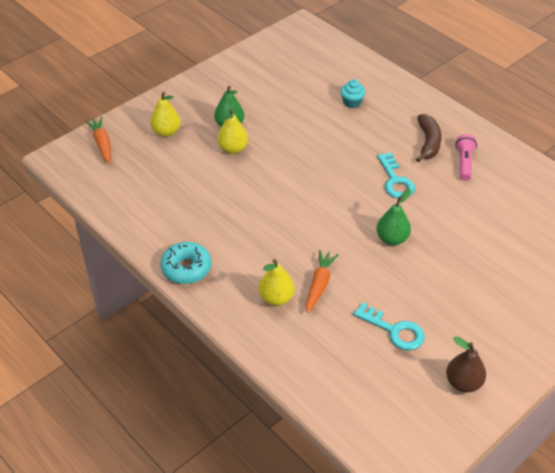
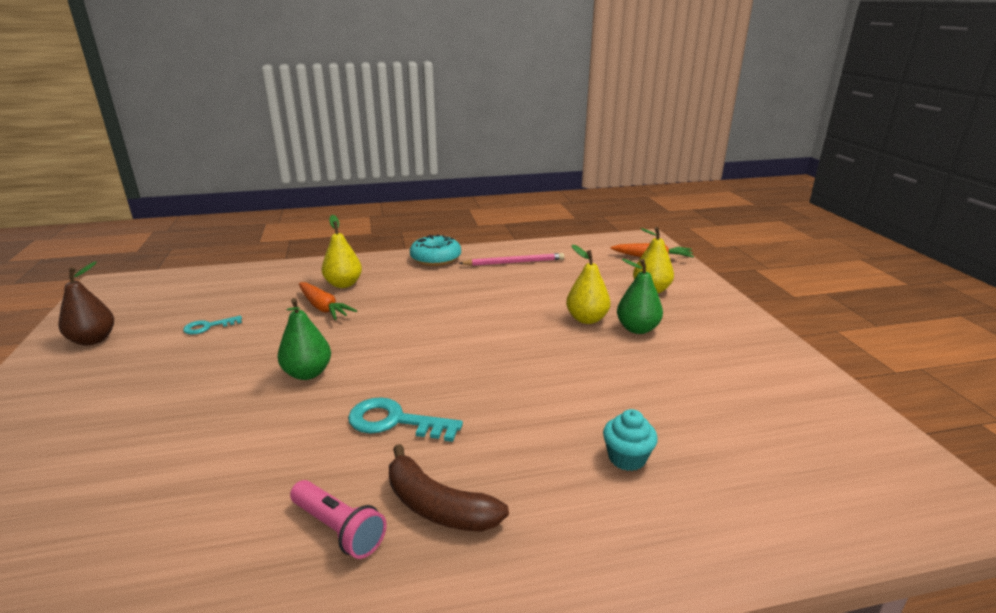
camera: 120 degrees right, 20 degrees down
turquoise key [353,302,425,351] -> turquoise key [183,315,242,334], size x0.60
none -> pink pencil [459,253,564,266]

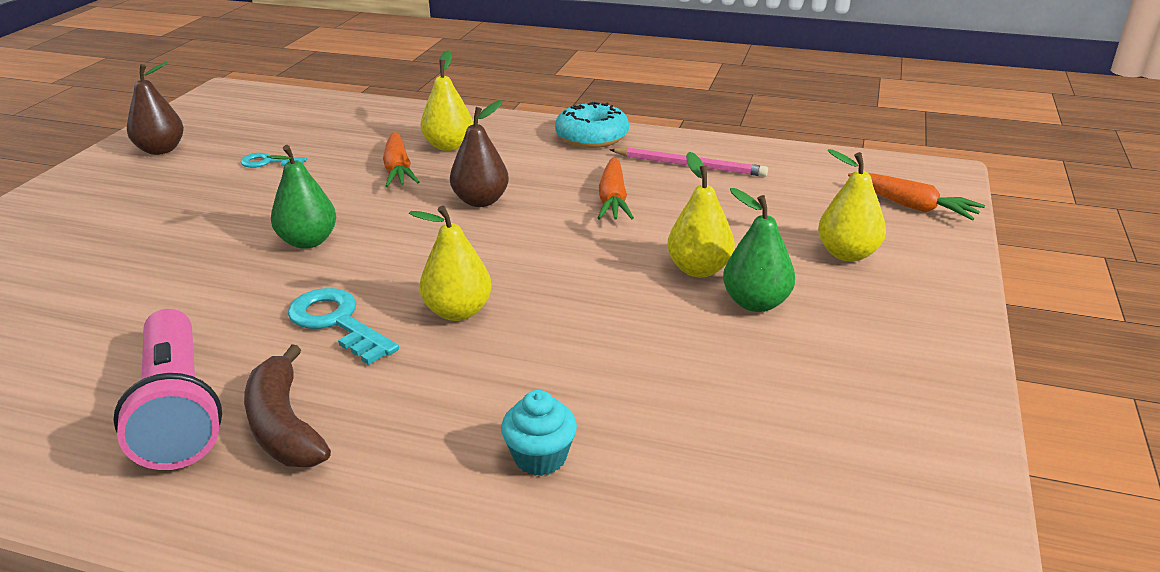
camera: 30 degrees right, 5 degrees up
pink flashlight [290,480,387,559] -> pink flashlight [113,309,222,470], size x1.66
none -> yellow pear [409,205,492,321]
none -> brown pear [450,100,509,207]
none -> orange carrot [597,157,634,220]

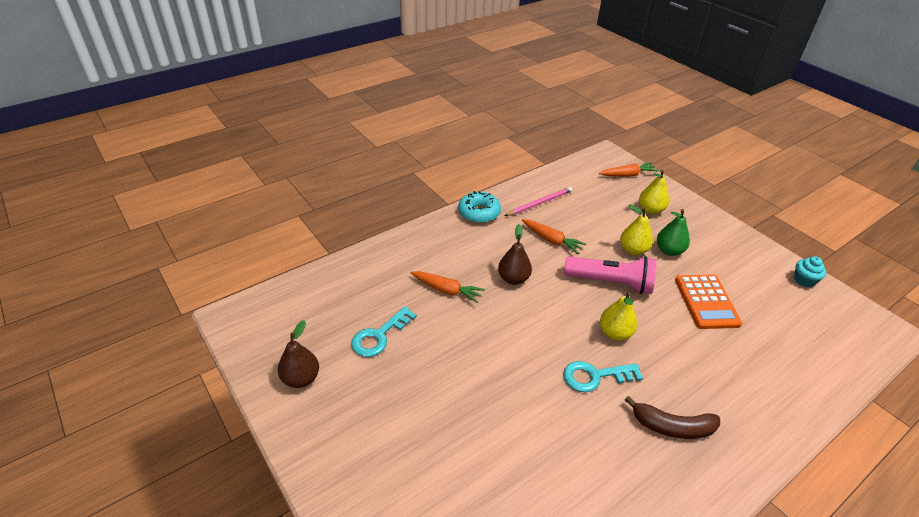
camera: 55 degrees left, 10 degrees up
pink flashlight [113,309,222,470] -> pink flashlight moved to [564,256,657,294]
turquoise key [240,153,307,168] -> turquoise key [351,306,417,357], size x1.66
green pear [267,145,336,249] -> none
yellow pear [421,50,473,151] -> none
turquoise cupcake [501,390,577,476] -> turquoise cupcake moved to [794,256,827,287]
none -> orange calculator [675,275,742,329]

